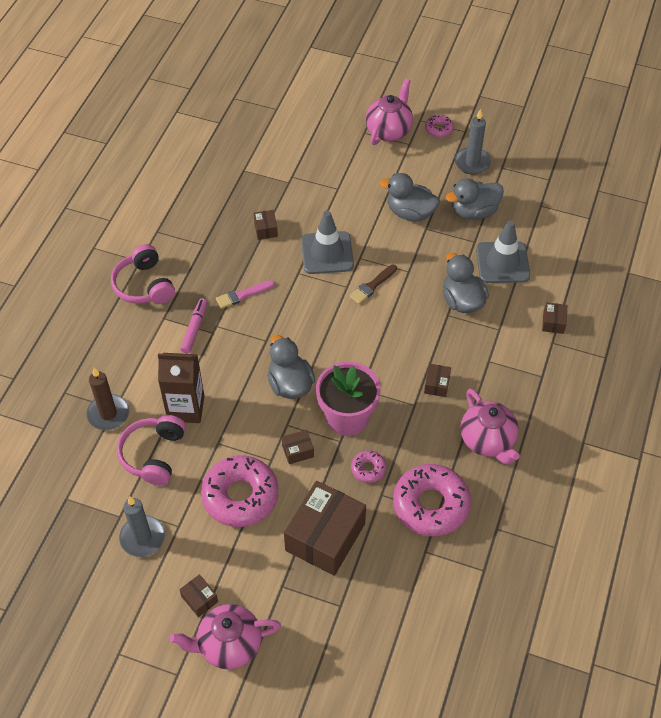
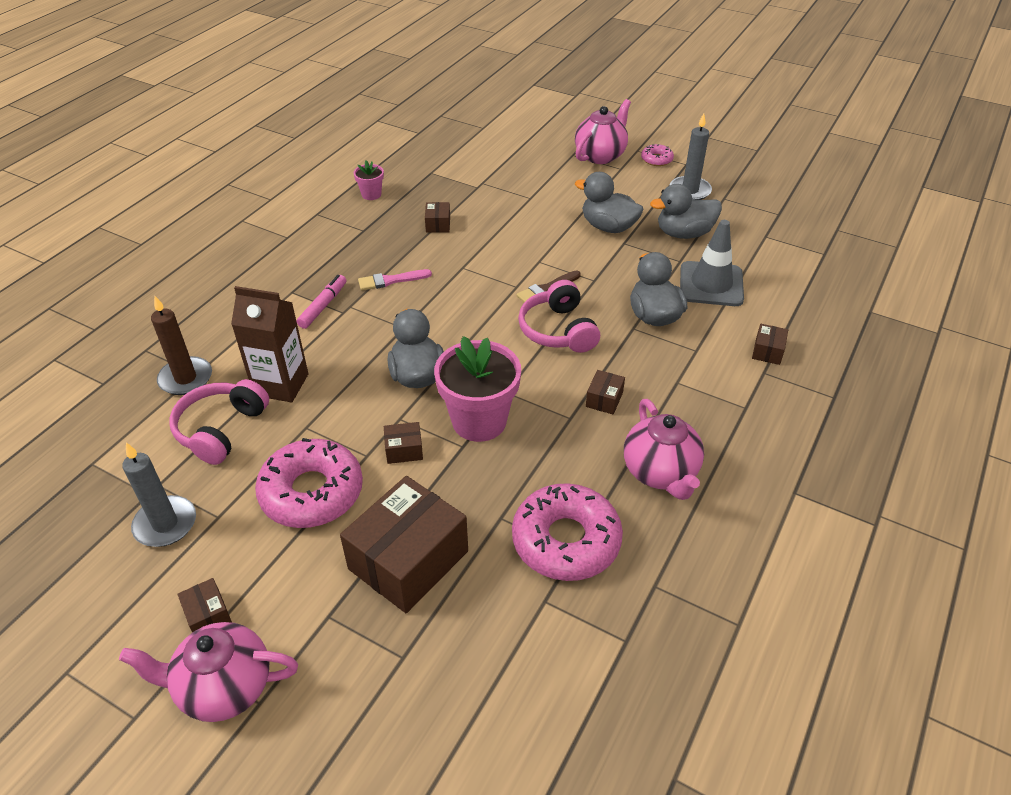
camera: 10 degrees right, 10 degrees down
pink headphones [111,244,175,304] -> pink headphones moved to [518,280,600,353]
grey traffic cone [301,211,354,274] -> none
pink donut [351,450,386,483] -> none
none -> pink flower pot [354,160,384,200]

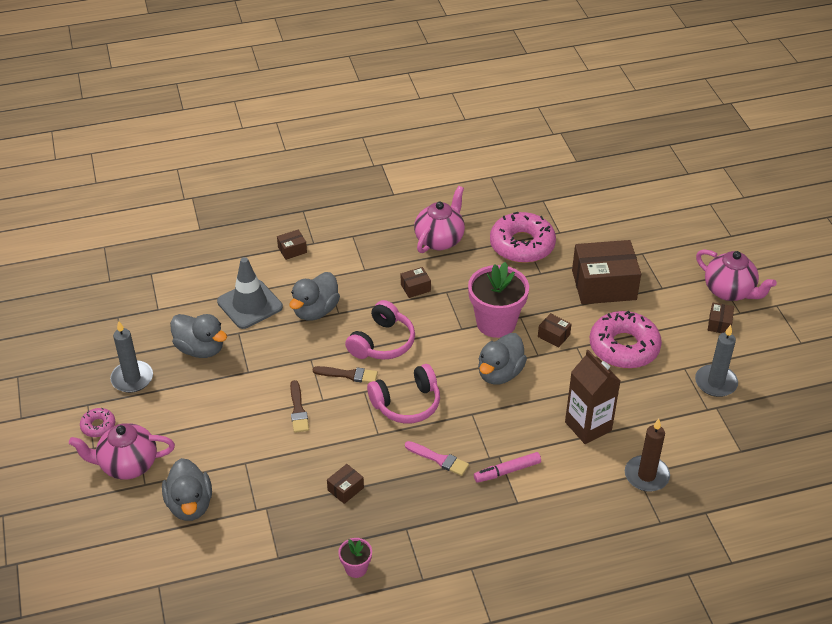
camera: 135 degrees left, 0 degrees up
pink headphones [169,379,269,465] -> pink headphones moved to [367,364,440,423]
grey duck [575,172,643,233] -> grey duck moved to [162,458,212,521]
none -> brown brush [290,380,309,433]

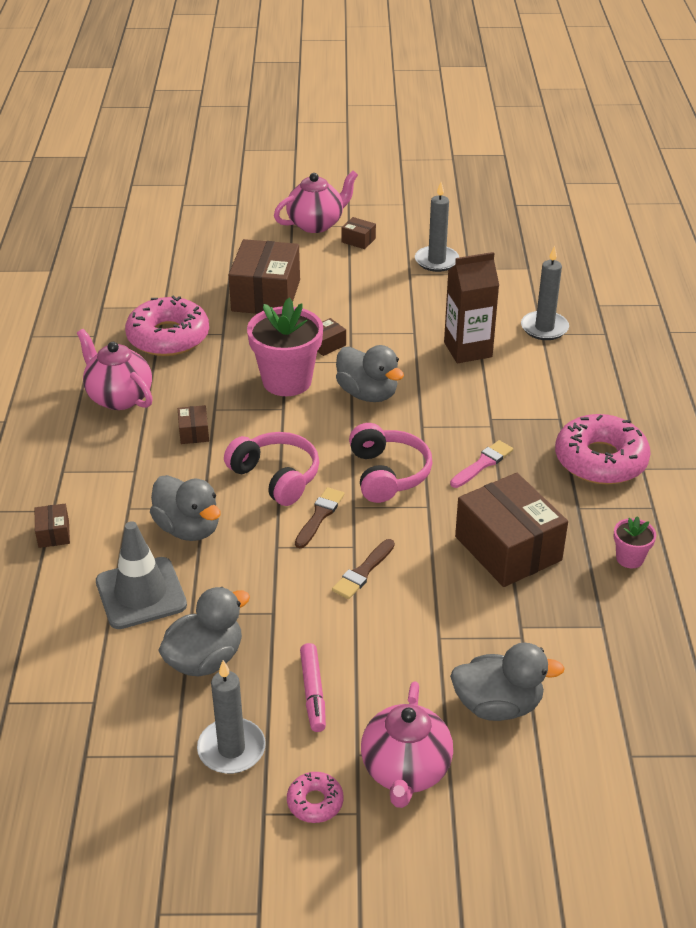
camera: 75 degrees left, 5 degrees down
brown brush [290,380,309,433] -> brown brush turned 120 degrees clockwise [332,539,395,599]
brown box [327,464,364,504] -> brown box [455,473,568,587], size x2.33
pink marker [474,452,541,483] -> pink marker moved to [300,643,326,732]
pink donut [590,311,662,369] -> pink donut moved to [555,414,651,485]
brown candle [625,419,670,492] -> grey candle [521,245,569,340]

